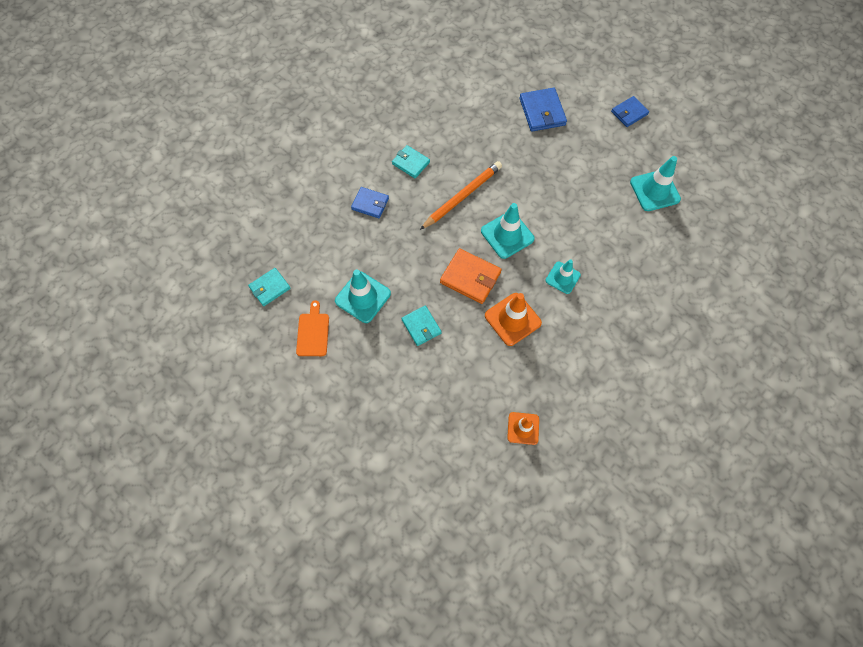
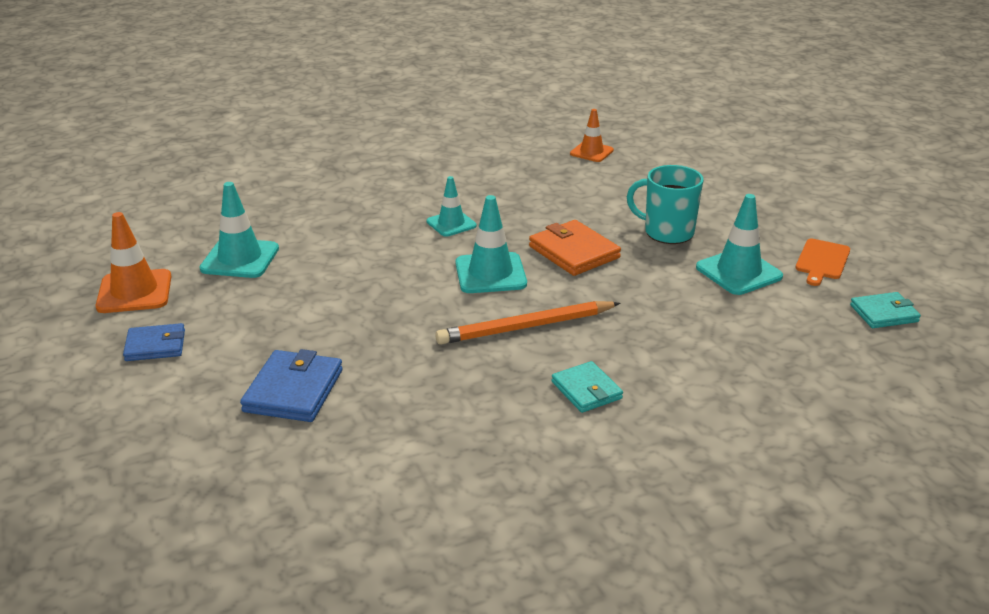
camera: 155 degrees left, 35 degrees down
blue wallet [351,187,389,218] -> none
turquoise wallet [402,306,442,346] -> turquoise mug [627,165,704,244]
orange traffic cone [485,293,542,346] -> orange traffic cone moved to [95,212,172,313]

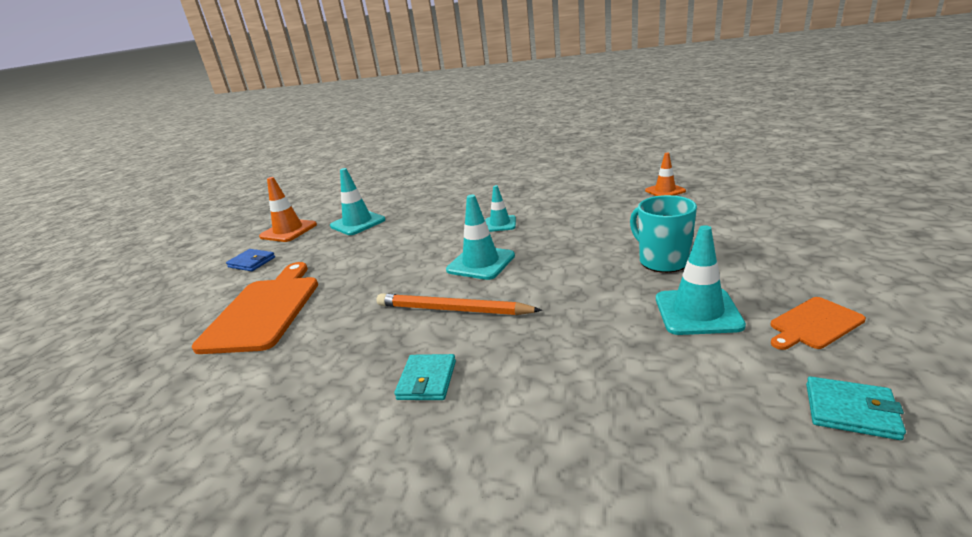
camera: 40 degrees right, 5 degrees down
blue wallet [240,349,343,422] -> orange cutting board [192,262,318,354]
orange wallet [529,220,621,276] -> none

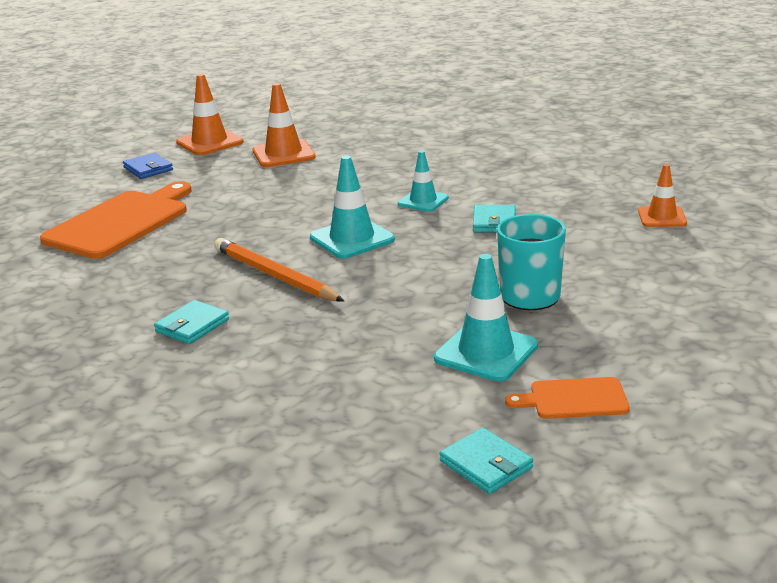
camera: 25 degrees right, 0 degrees up
turquoise traffic cone [330,168,385,235] -> orange traffic cone [252,83,316,167]
none -> turquoise wallet [473,205,516,232]

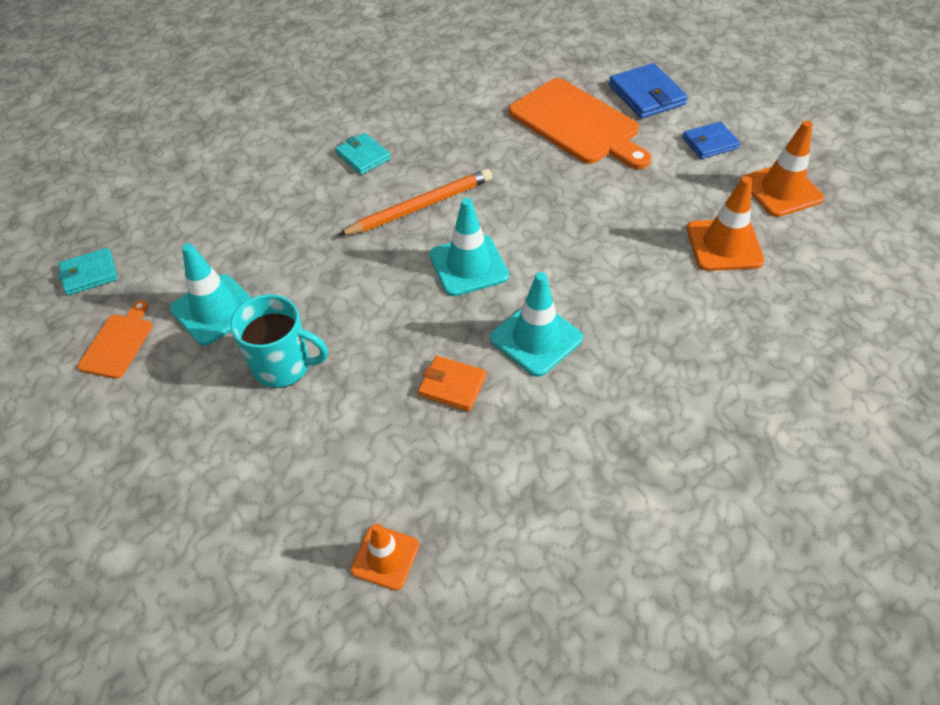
camera: 105 degrees right, 25 degrees up
turquoise traffic cone [398,151,449,212] -> turquoise traffic cone [490,272,583,377], size x1.54
turquoise wallet [473,205,516,232] -> orange wallet [418,356,486,412]
none -> blue wallet [609,63,688,119]

